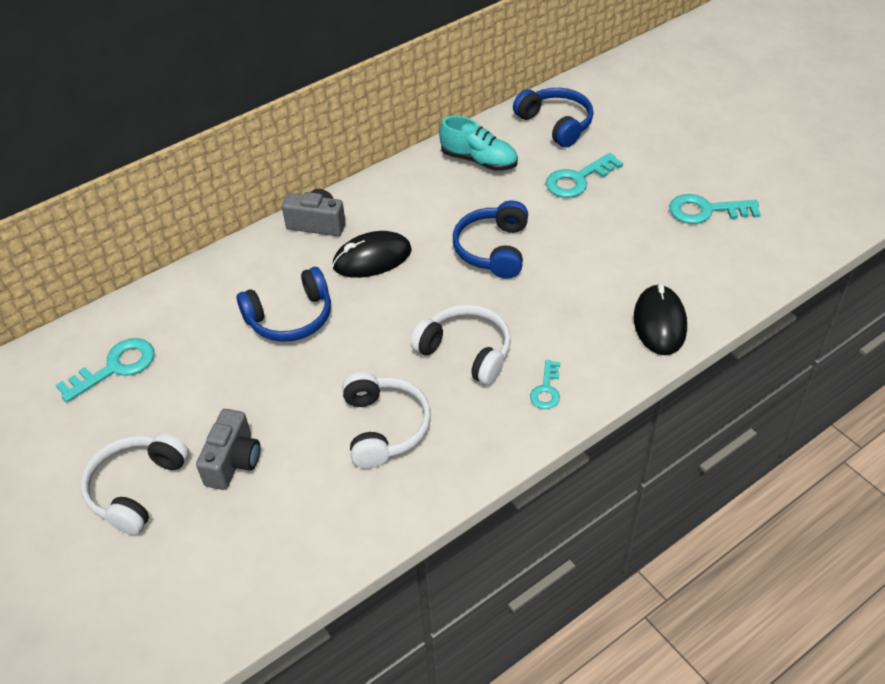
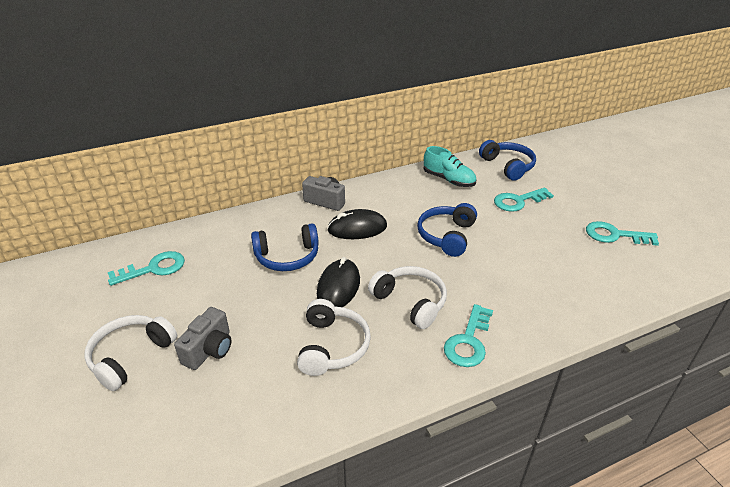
camera: 10 degrees right, 10 degrees down
turquoise key [530,360,561,409] -> turquoise key [444,304,493,367], size x1.66
black mouse [634,284,687,355] -> black mouse moved to [317,257,360,307]

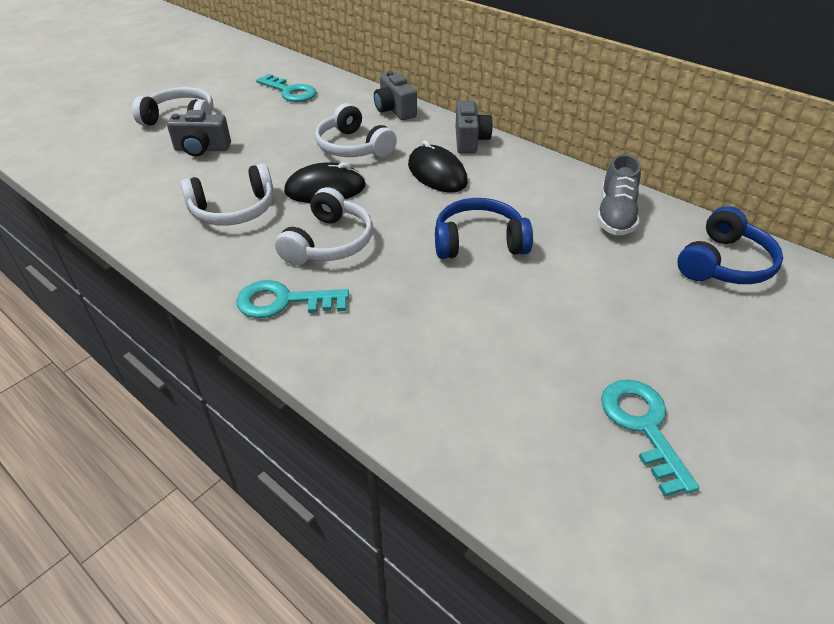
camera: 65 degrees right, 5 degrees up
blue headphones [251,223,319,271] -> white headphones [315,103,397,158]
turquoise shoe [423,146,476,187] -> grey shoe [597,154,641,235]
turquoise key [494,188,554,212] -> none
none -> grey camera [374,71,417,120]

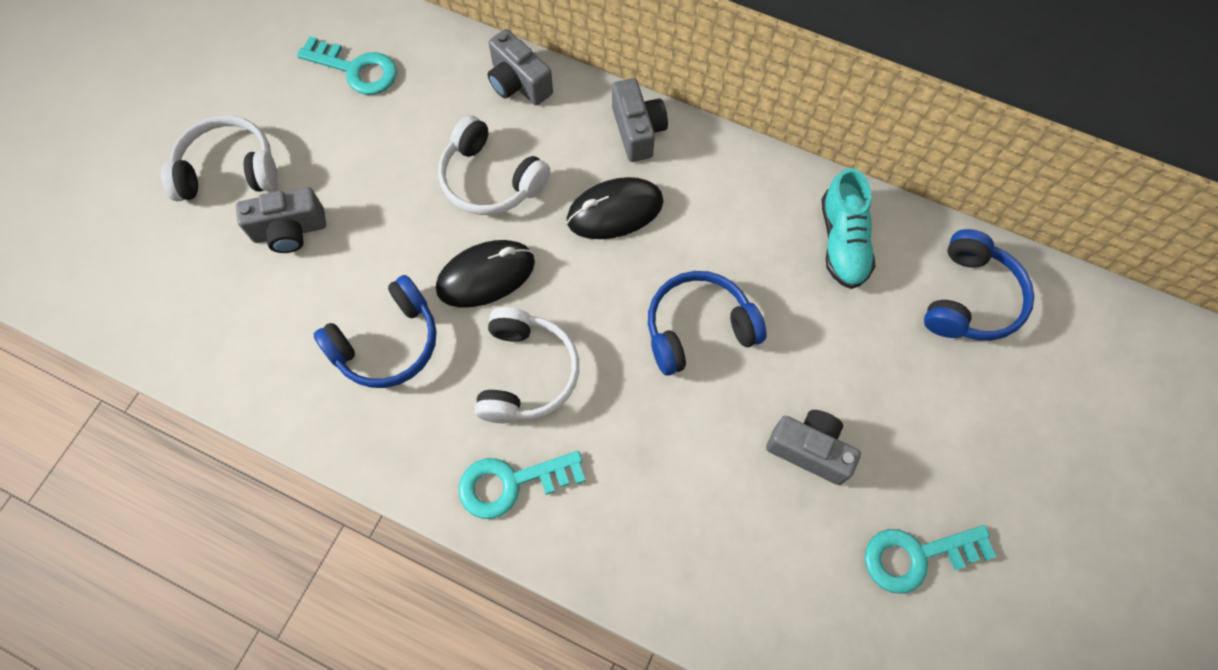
camera: 15 degrees left, 25 degrees up
white headphones [180,164,274,225] -> blue headphones [313,275,436,388]
black mouse [408,140,468,192] -> black mouse turned 60 degrees counterclockwise [567,177,663,239]
grey shoe [597,154,641,235] -> turquoise shoe [822,168,875,289]
turquoise key [601,380,699,497] -> turquoise key turned 75 degrees counterclockwise [865,525,996,594]
none -> grey camera [766,410,861,485]

